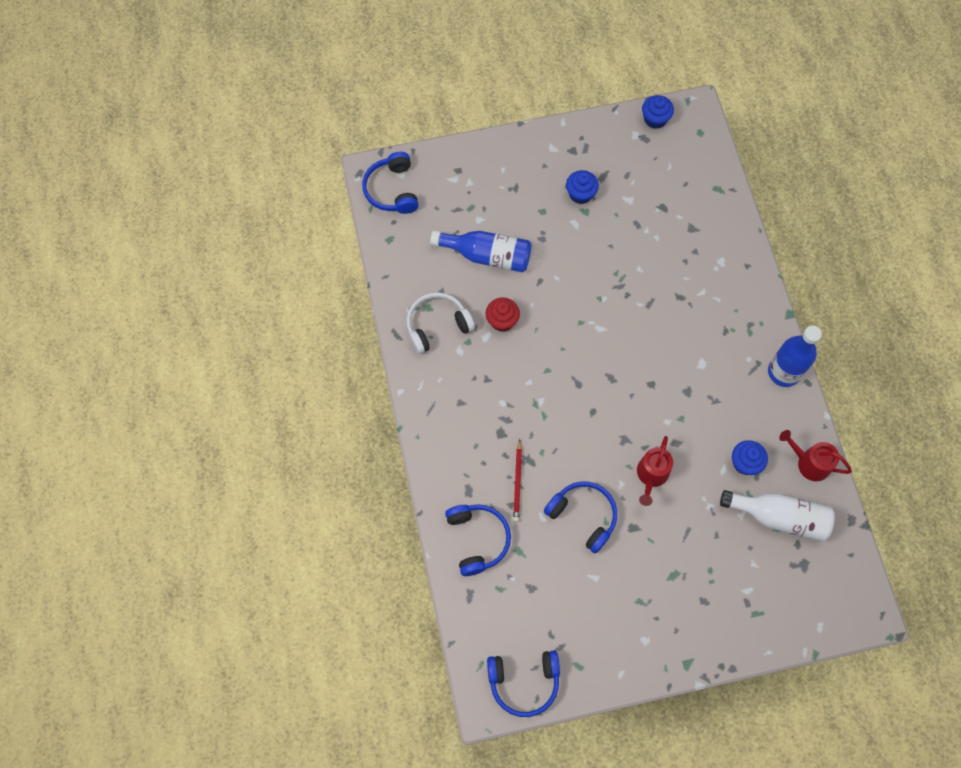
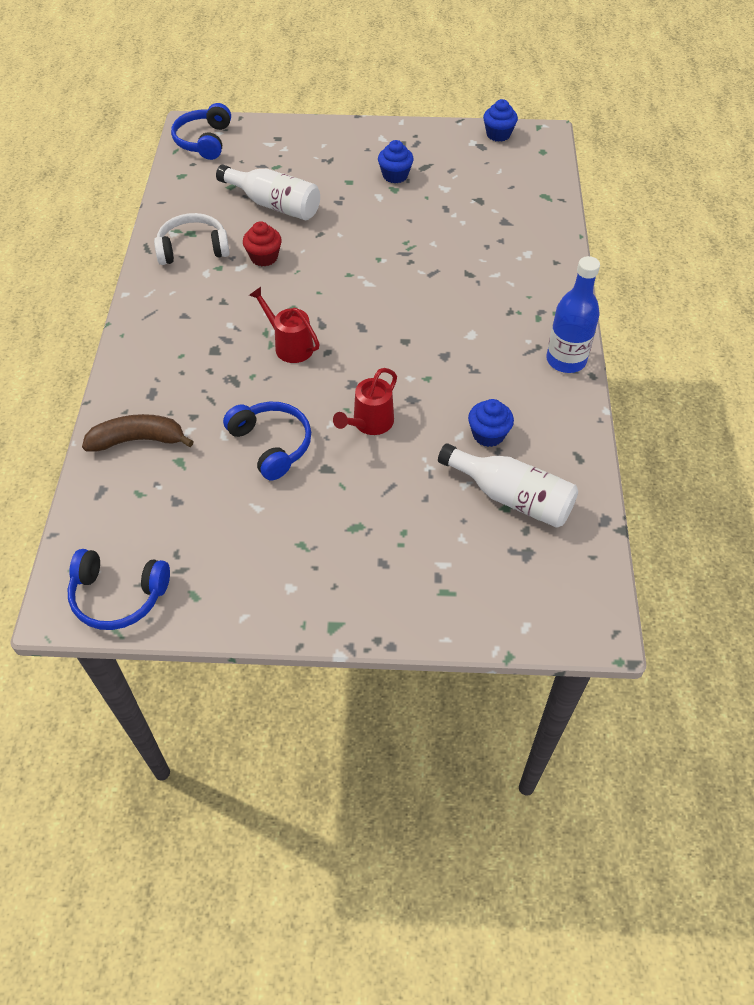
camera: 15 degrees right, 15 degrees down
blue bottle [430,230,532,272] -> white bottle [216,165,320,220]
blue headphones [445,504,511,576] -> brown banana [82,414,194,451]
red pencil [513,439,522,522] -> none
red watering can [779,430,852,481] -> red watering can moved to [249,287,320,363]

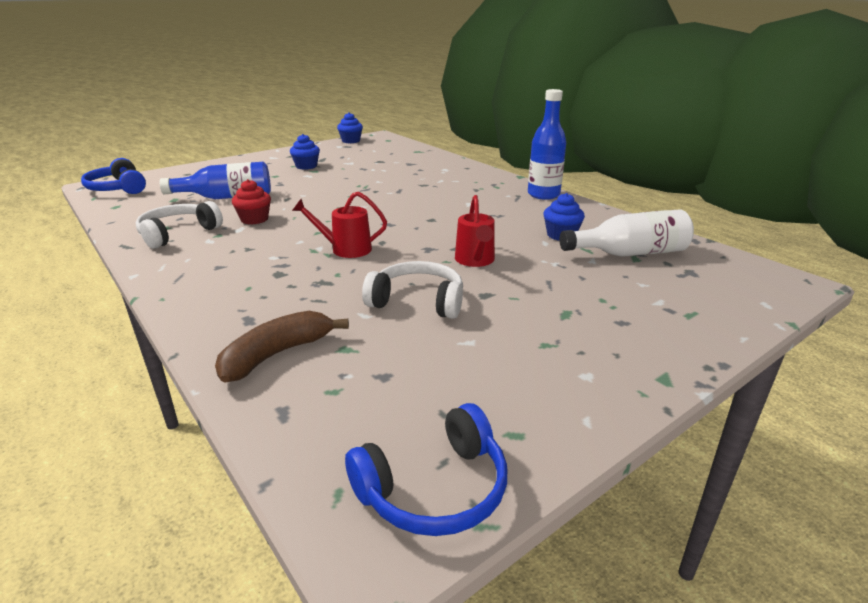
camera: 40 degrees left, 25 degrees down
white bottle [216,165,320,220] -> blue bottle [160,162,271,199]
blue headphones [223,402,311,480] -> white headphones [362,261,463,319]

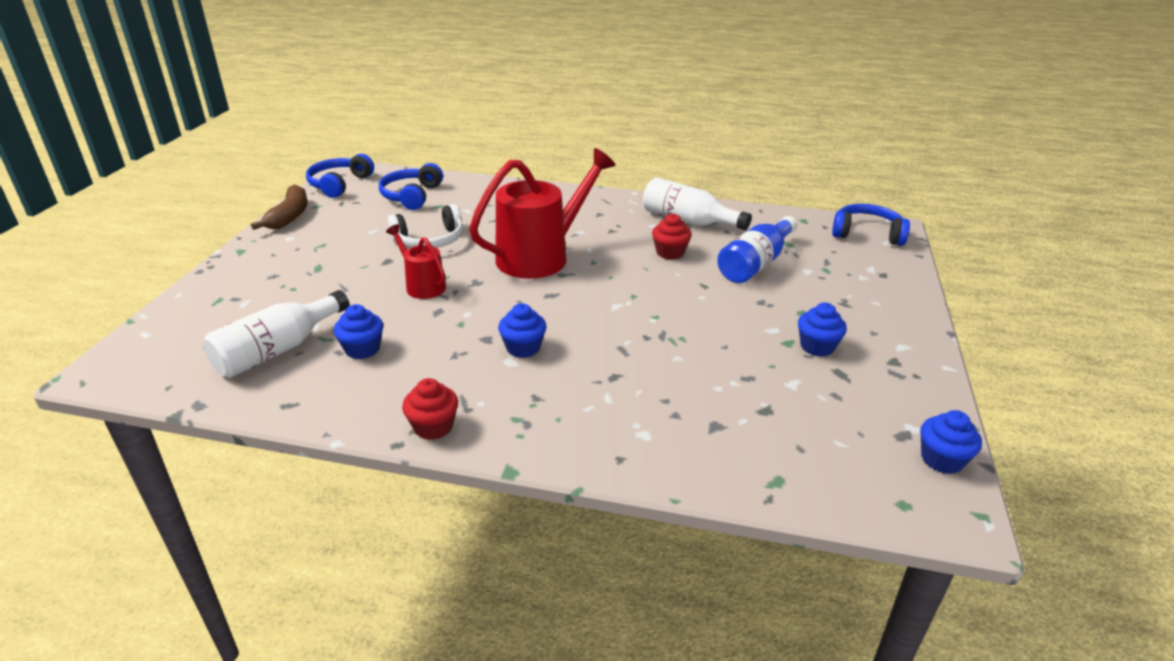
camera: 140 degrees right, 5 degrees up
white headphones [136,201,223,249] -> white bottle [643,177,752,230]
brown banana [215,311,349,383] -> brown banana moved to [251,185,307,230]
red watering can [292,192,387,258] -> red watering can [469,148,616,279], size x1.94
blue bottle [528,89,566,200] -> red cupcake [402,378,458,440]
none -> blue headphones [379,163,443,210]
none -> blue cupcake [498,303,546,358]

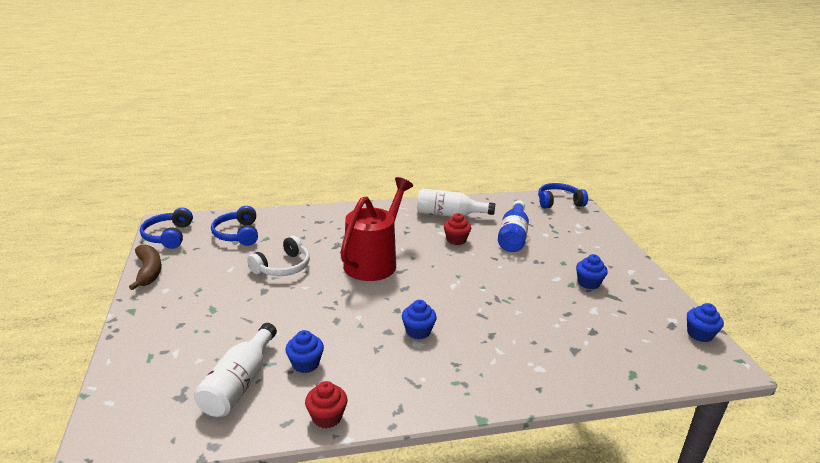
camera: 25 degrees left, 5 degrees down
red watering can [386,224,446,299] -> none
red cupcake [402,378,458,440] -> red cupcake moved to [305,381,347,428]

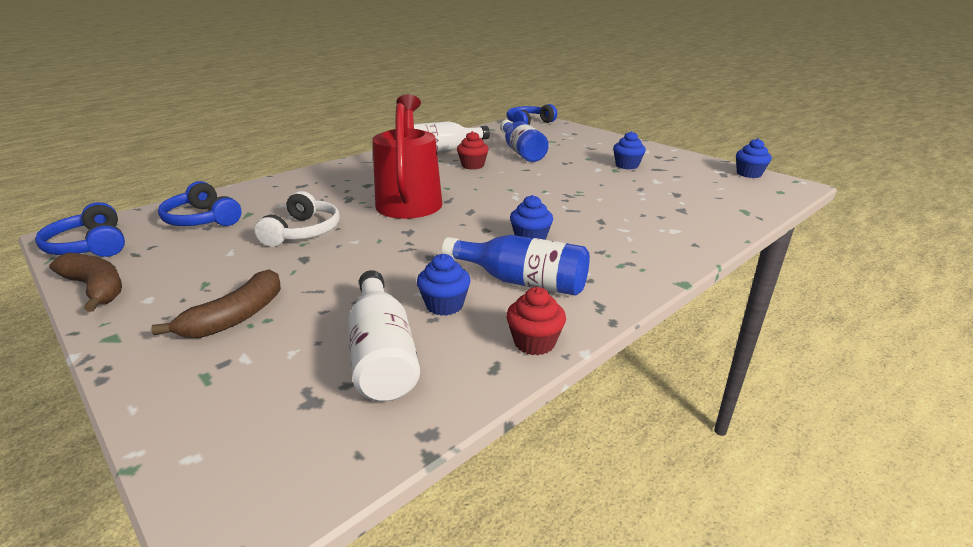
camera: 30 degrees left, 0 degrees up
none -> brown banana [151,270,281,338]
none -> blue bottle [442,235,590,296]

